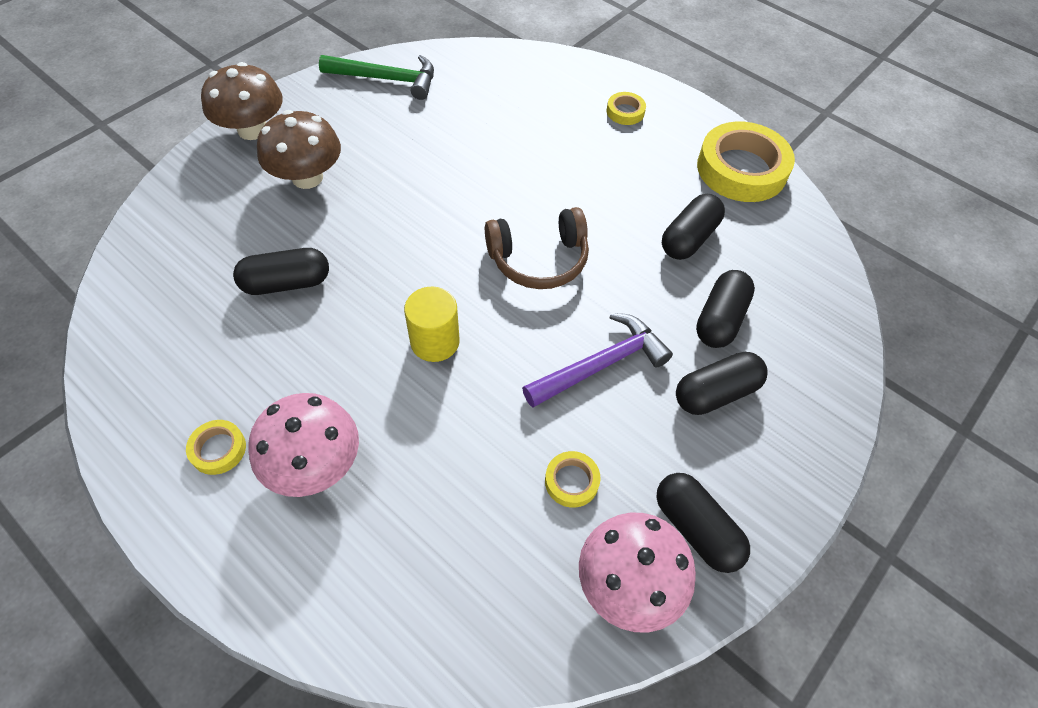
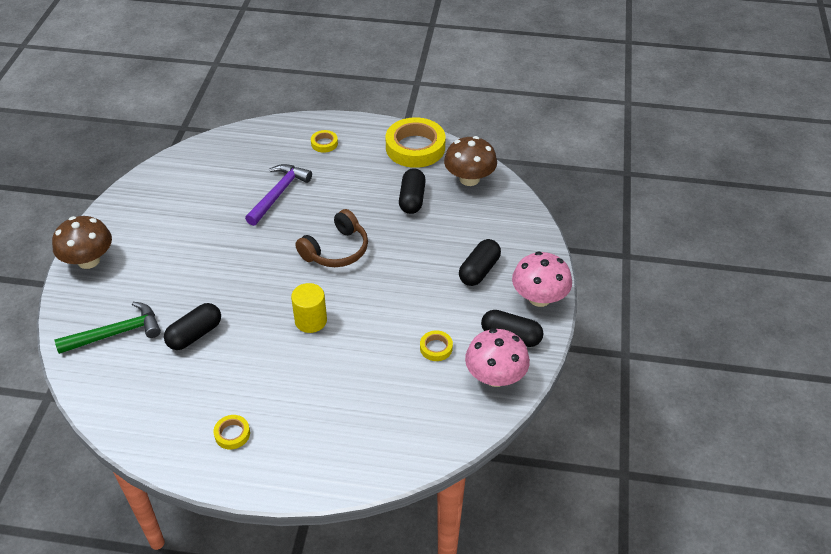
camera: 30 degrees left, 10 degrees down
pink mushroom [248,393,359,497] -> pink mushroom moved to [512,251,572,307]
brown mushroom [257,110,341,189] -> brown mushroom moved to [444,136,497,186]
green hammer [319,55,434,100] -> green hammer moved to [55,302,161,354]
purple hammer [522,313,673,407] -> purple hammer moved to [245,164,312,226]
black capsule [696,270,755,348] -> none

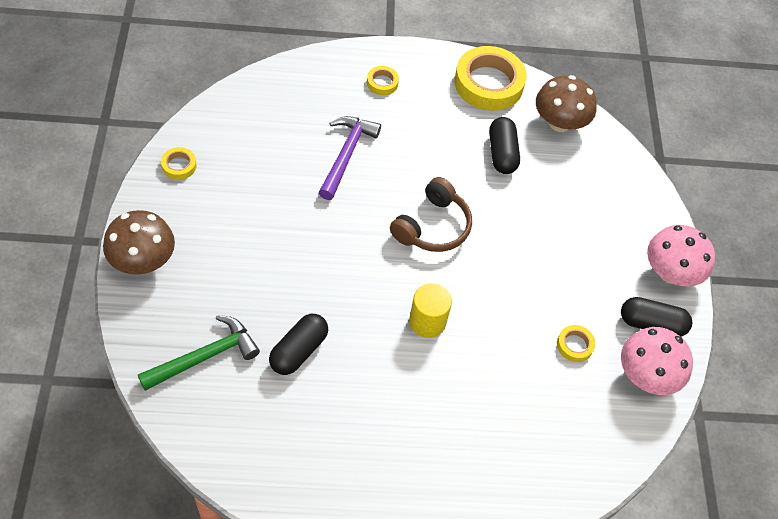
camera: 15 degrees left, 10 degrees up
yellow tape [213,415,250,449] -> yellow tape moved to [161,147,196,180]
black capsule [459,239,501,286] -> none

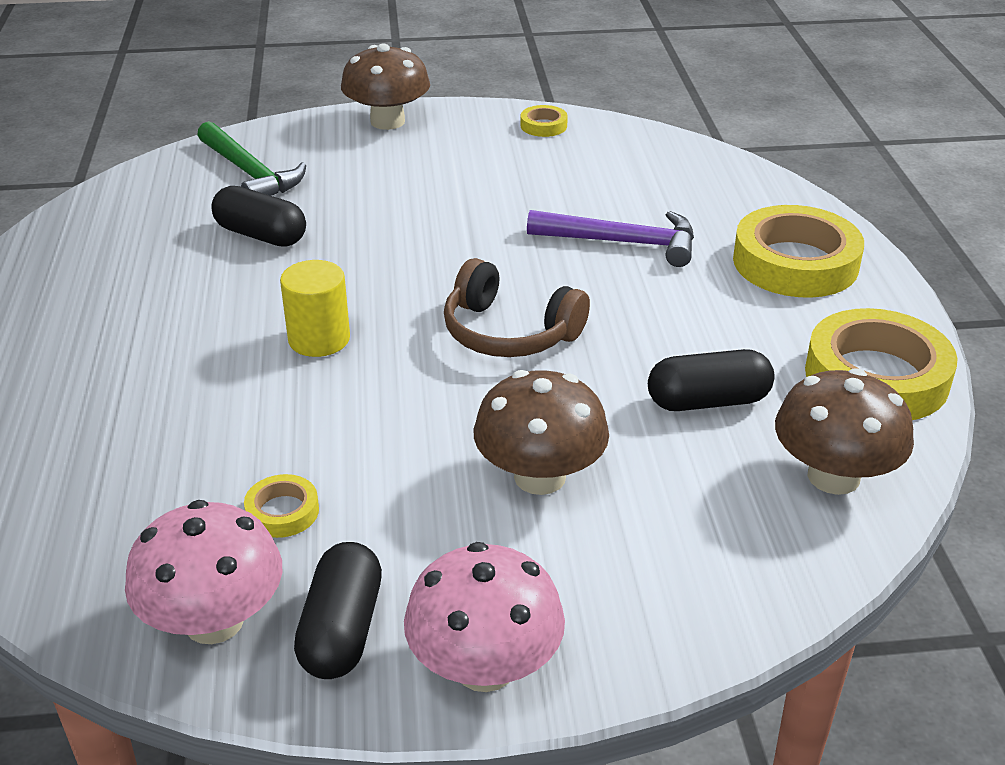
camera: 90 degrees right, 20 degrees down
yellow tape [367,66,399,95] -> yellow tape [733,205,864,298], size x2.22
none -> brown mushroom [474,370,609,495]

